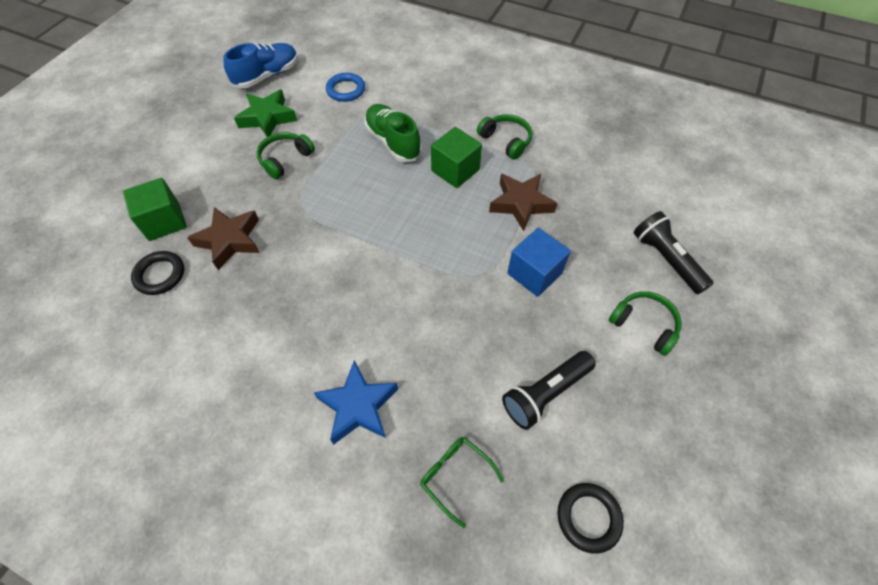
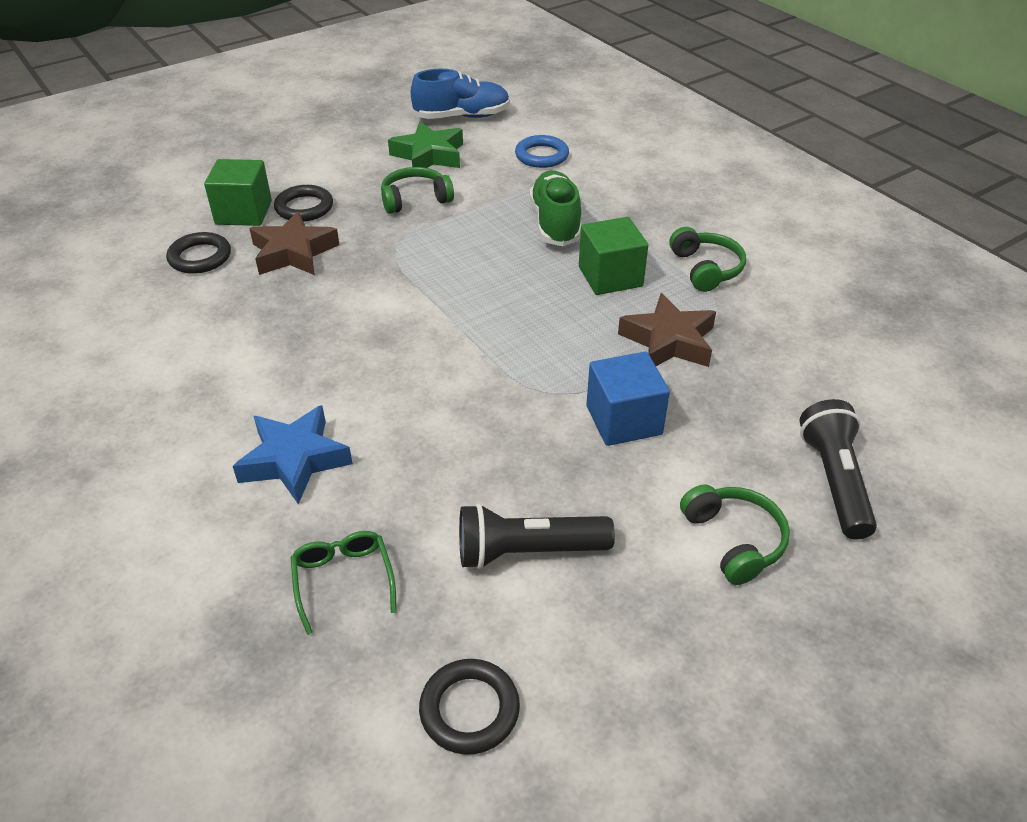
camera: 30 degrees right, 15 degrees down
none -> black ring [274,185,333,222]

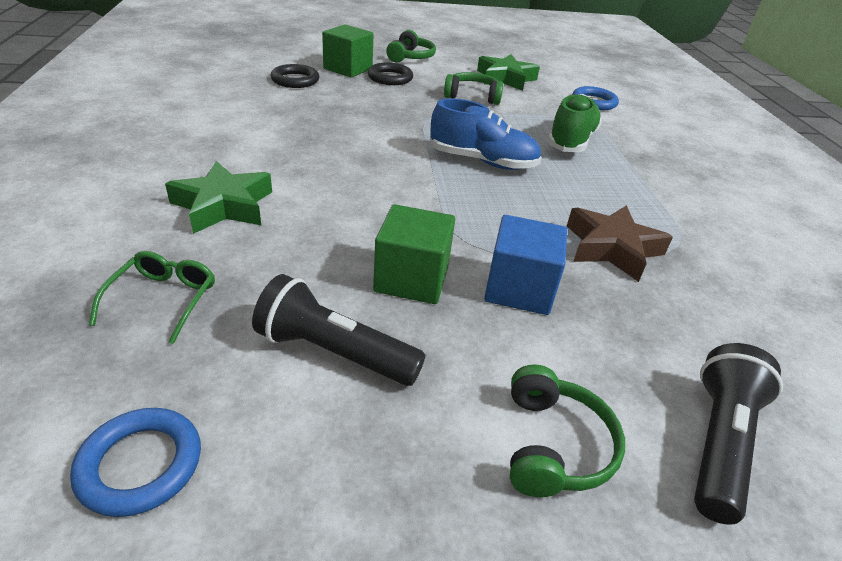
camera: 25 degrees right, 5 degrees down
blue star [233,405,353,504] -> green star [165,161,272,234]
brown star [249,211,339,275] -> none
blue shoe [411,69,510,119] -> blue shoe moved to [430,98,541,170]
black ring [419,659,520,755] -> blue ring [70,408,201,517]
green cube [579,217,648,295] -> green cube moved to [373,204,455,304]
green headphones [669,227,746,292] -> green headphones moved to [386,30,436,63]

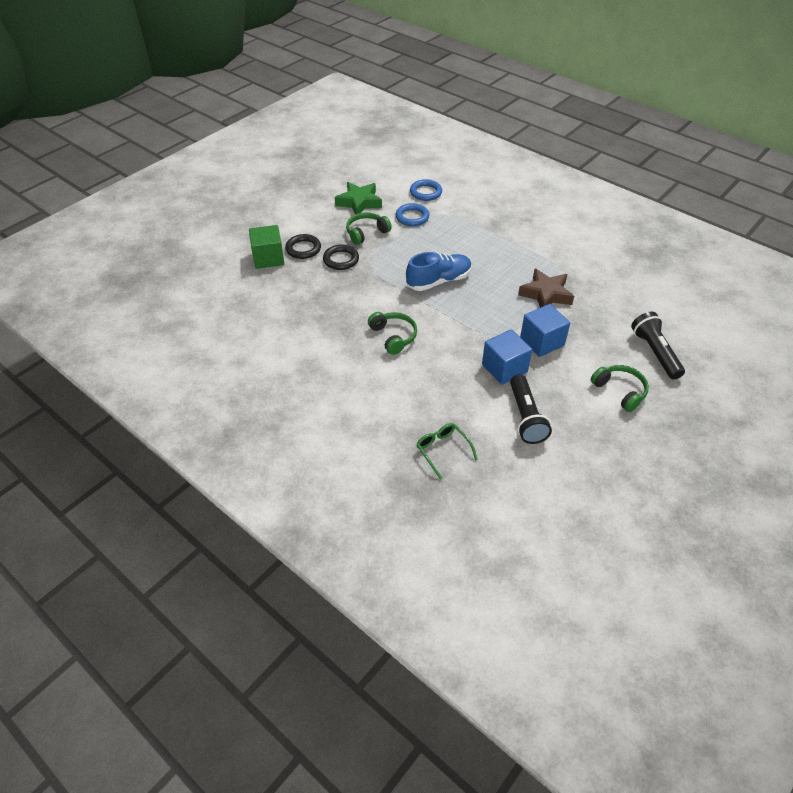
camera: 40 degrees left, 10 degrees up
blue ring [70,408,201,517] -> blue ring moved to [396,203,429,226]
green star [165,161,272,234] -> none
black flashlight [252,274,426,386] -> black flashlight turned 75 degrees counterclockwise [510,374,552,444]
black ring [271,64,320,88] -> black ring moved to [323,244,359,270]
green cube [373,204,455,304] -> blue cube [482,329,532,385]
green headphones [386,30,436,63] -> green headphones moved to [368,312,417,355]
green shoe [547,94,602,152] -> none

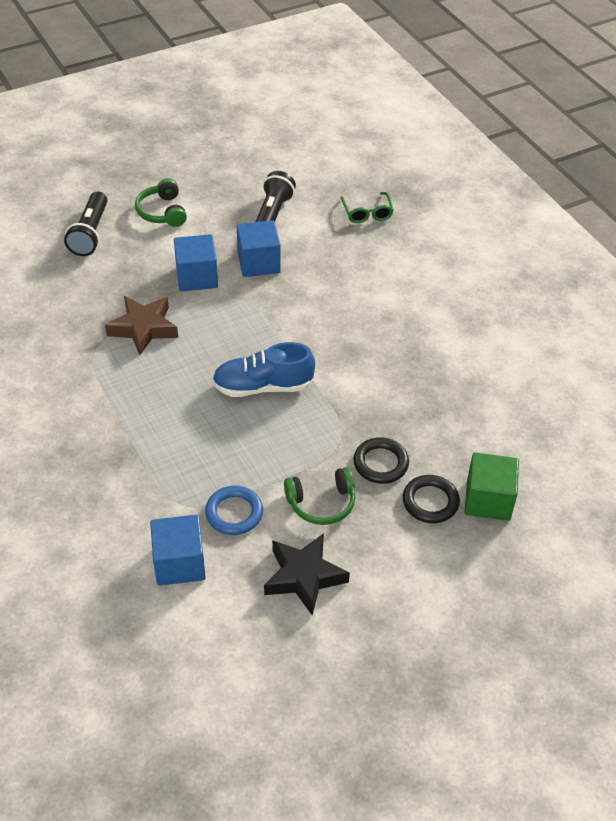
camera: 160 degrees left, 0 degrees up
green star [335,182,382,215] -> black star [264,533,350,616]
green headphones [368,312,417,355] -> none
blue ring [410,179,442,201] -> blue cube [150,515,206,586]

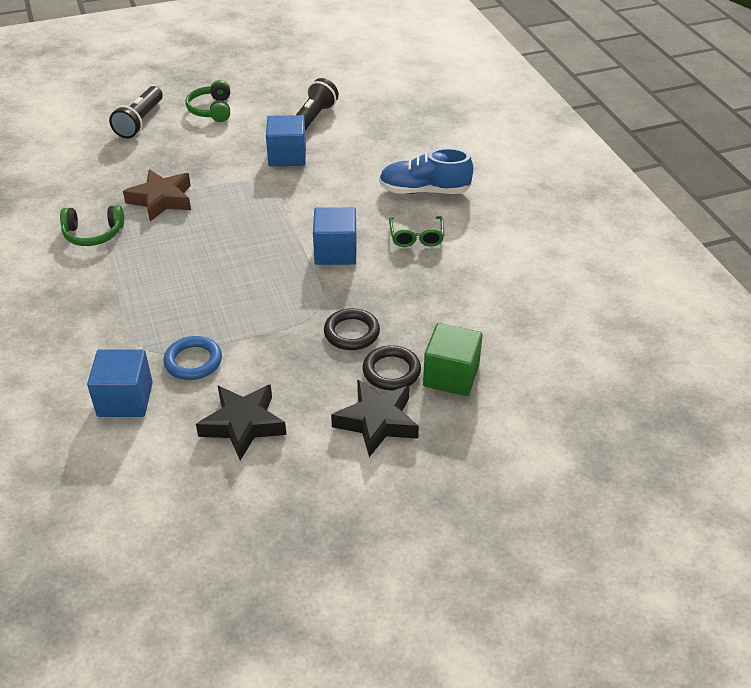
camera: 10 degrees right, 5 degrees down
blue cube [174,234,218,291] -> blue cube moved to [313,207,356,265]
blue shoe [212,342,315,397] -> blue shoe moved to [379,148,473,194]
green headphones [284,467,356,525] -> green headphones moved to [60,205,124,246]
green glasses [340,192,394,223] -> green glasses moved to [389,216,444,247]
none -> black star [331,379,419,457]

